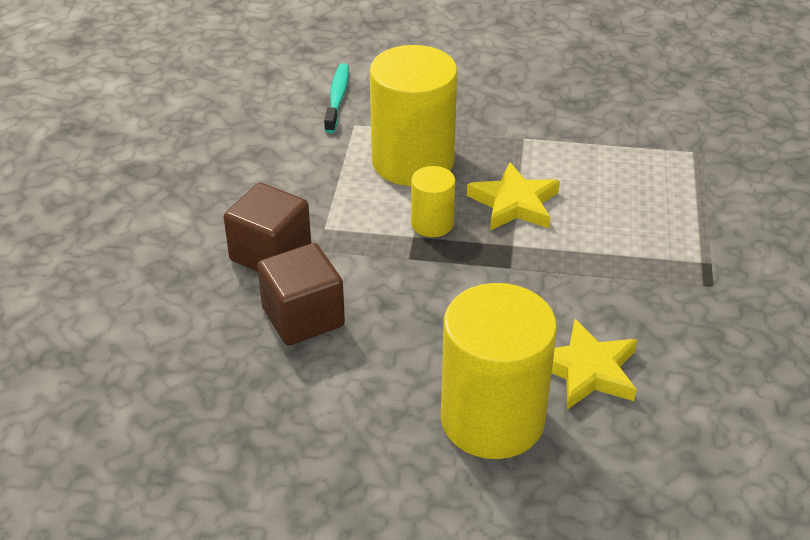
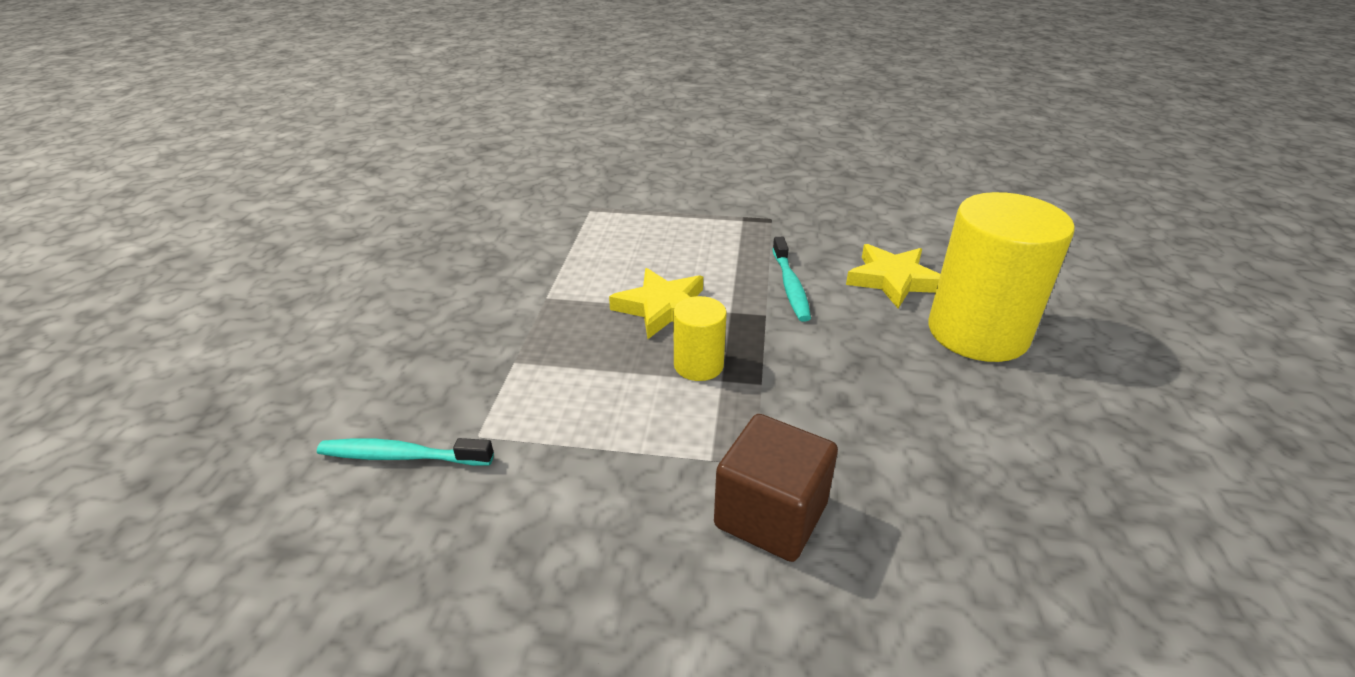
camera: 90 degrees left, 5 degrees down
brown cube [257,243,345,345] -> none
yellow cylinder [370,45,458,186] -> none
none -> turquoise toothbrush [772,237,811,322]

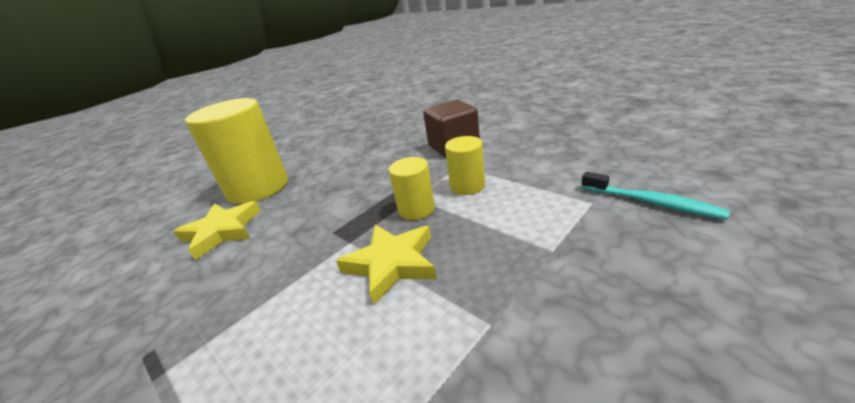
camera: 140 degrees left, 5 degrees down
turquoise toothbrush [772,237,811,322] -> none
none -> yellow cylinder [445,136,485,195]

